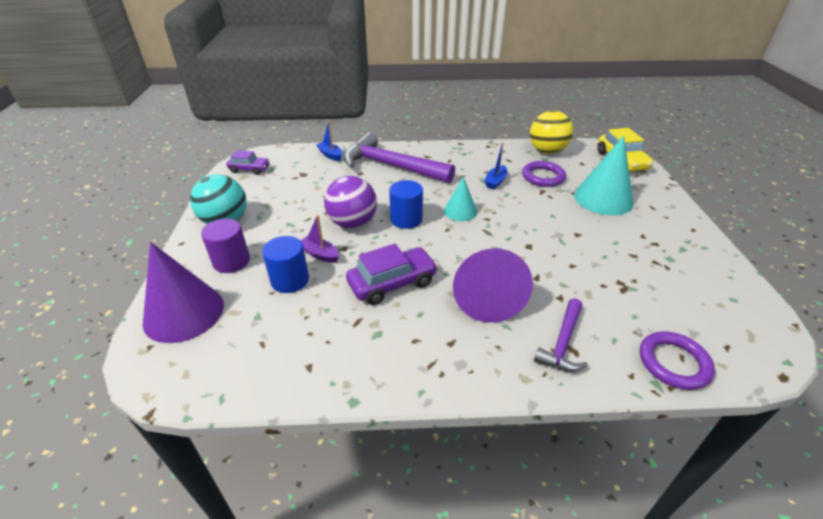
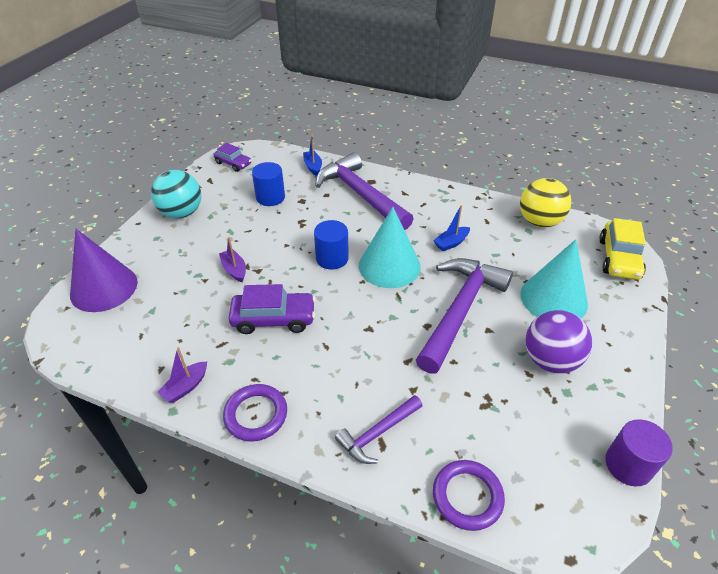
camera: 25 degrees right, 5 degrees up
purple cylinder [201,219,250,273] -> purple cylinder moved to [605,419,673,486]
blue cylinder [262,236,309,293] -> blue cylinder moved to [252,162,285,206]
purple ball [324,176,377,229] -> purple ball moved to [525,310,592,373]
turquoise cone [444,177,477,221] -> turquoise cone [359,207,421,288], size x1.76
purple cone [453,249,533,323] -> none
purple ring [522,161,566,187] -> purple ring moved to [223,384,287,442]
none -> purple boat [157,347,207,403]
none -> purple hammer [416,258,513,374]

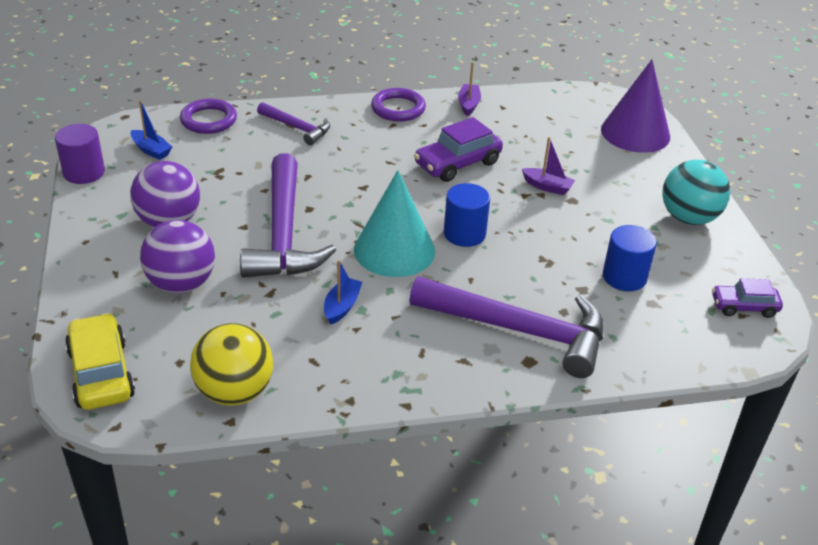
camera: 145 degrees right, 5 degrees down
blue boat [303,135,322,176] -> blue boat moved to [131,100,172,160]
purple hammer [335,395,422,464] -> purple hammer turned 105 degrees clockwise [257,102,330,145]
turquoise cone [520,239,588,318] -> purple ball [140,220,215,293]

